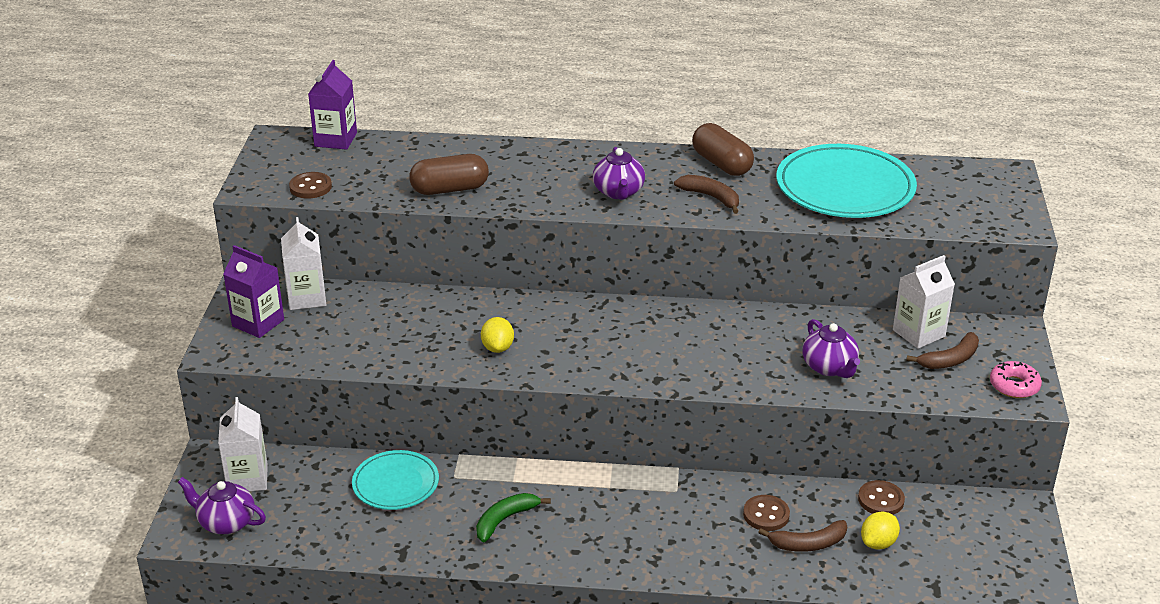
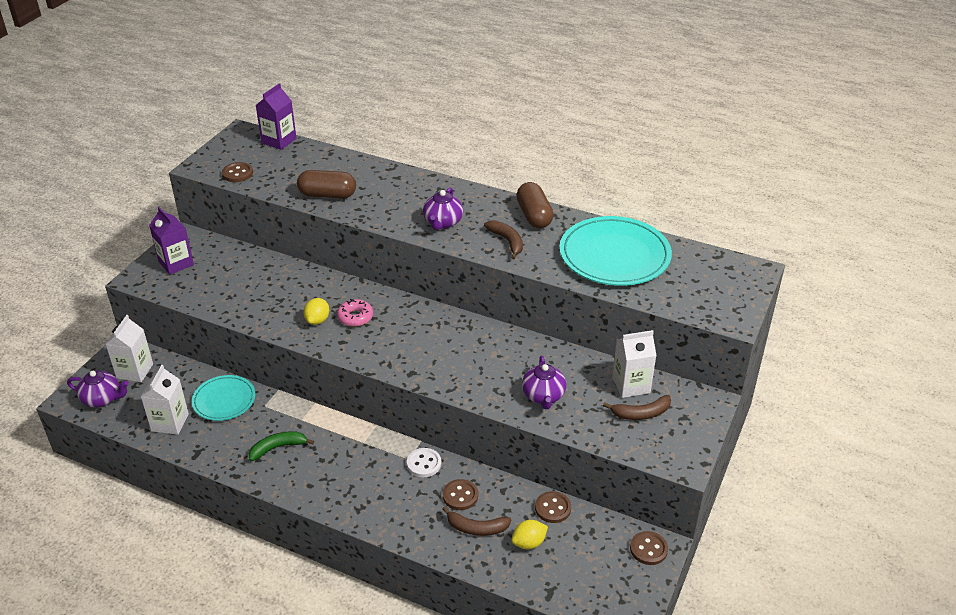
camera: 20 degrees right, 5 degrees up
purple teapot [178,477,266,534] -> purple teapot turned 150 degrees clockwise [67,370,129,407]
white carton [281,217,326,310] -> white carton moved to [141,365,189,435]
pink donut [990,361,1042,398] -> pink donut moved to [337,299,373,327]
none -> white button [407,448,441,477]
none -> brown button [630,531,668,565]

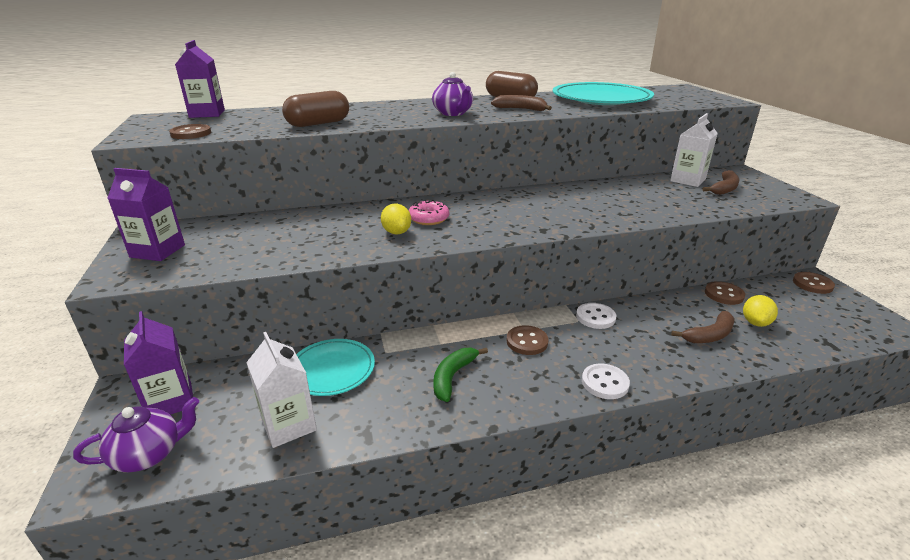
camera: 40 degrees left, 10 degrees down
white carton [106,315,153,382] -> purple carton [124,311,193,415]
brown button [443,479,478,510] -> brown button moved to [507,325,549,355]
purple teapot [522,356,566,409] -> none
none -> white button [582,364,630,399]

